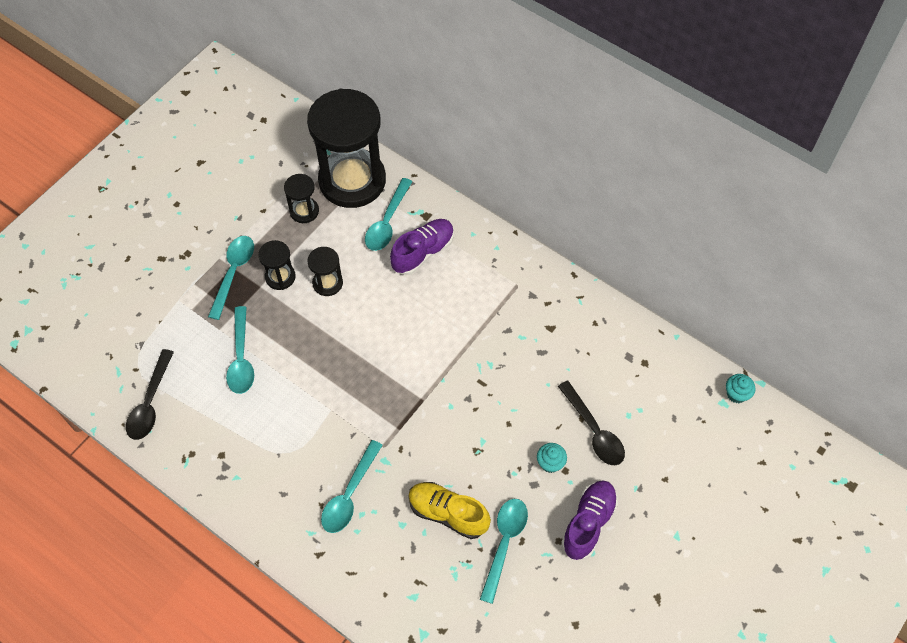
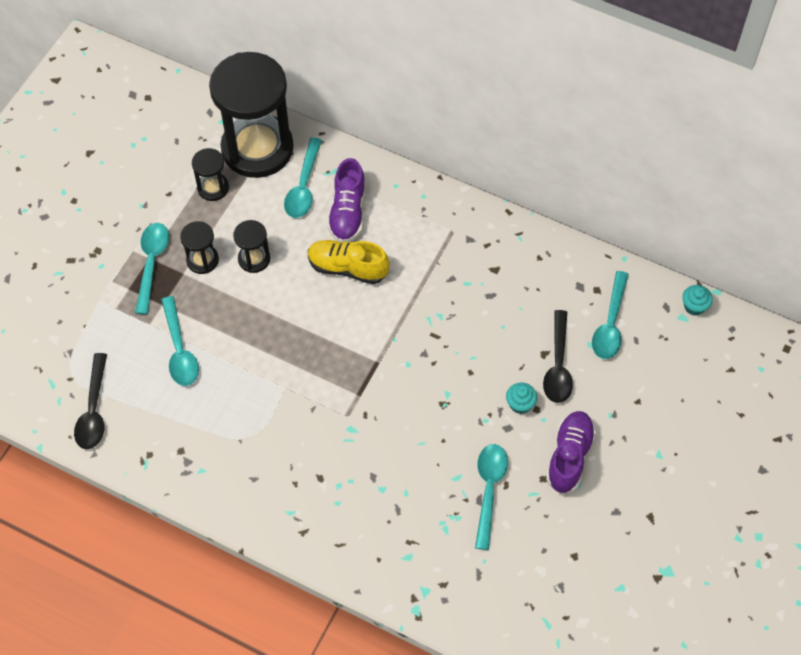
camera: 10 degrees left, 0 degrees up
turquoise spoon [321,440,383,533] -> turquoise spoon moved to [592,271,629,359]
purple shoe [390,219,454,275] -> purple shoe turned 150 degrees clockwise [327,158,366,242]
yellow shoe [408,482,491,539] -> yellow shoe moved to [308,240,389,284]
black spoon [558,381,625,465] -> black spoon turned 45 degrees clockwise [543,310,573,403]

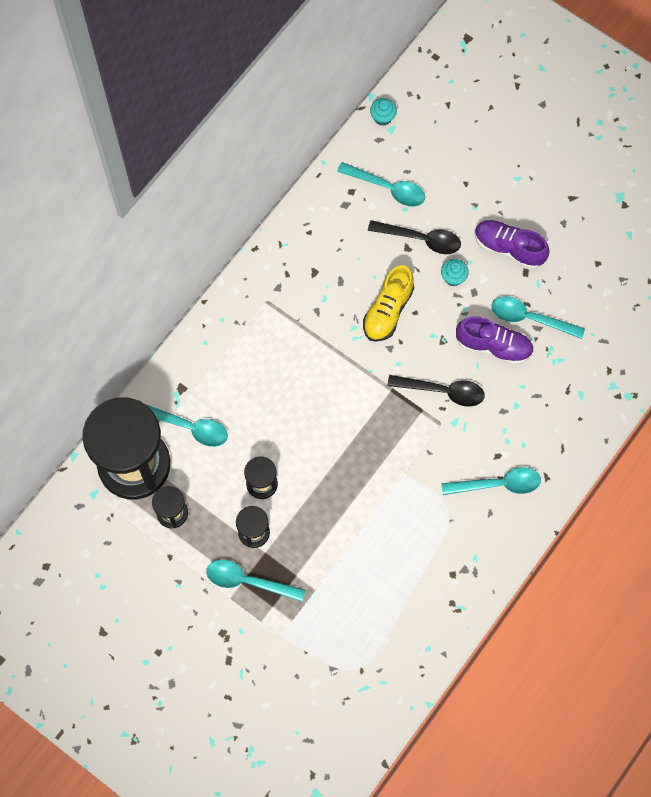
camera: 80 degrees left, 10 degrees up
black spoon [74,353,107,449] -> black spoon moved to [387,375,485,407]
turquoise spoon [161,296,199,386] -> turquoise spoon moved to [441,467,541,495]
yellow shoe [308,240,389,284] -> yellow shoe moved to [363,265,414,342]
purple shoe [327,158,366,242] -> purple shoe moved to [456,316,534,365]

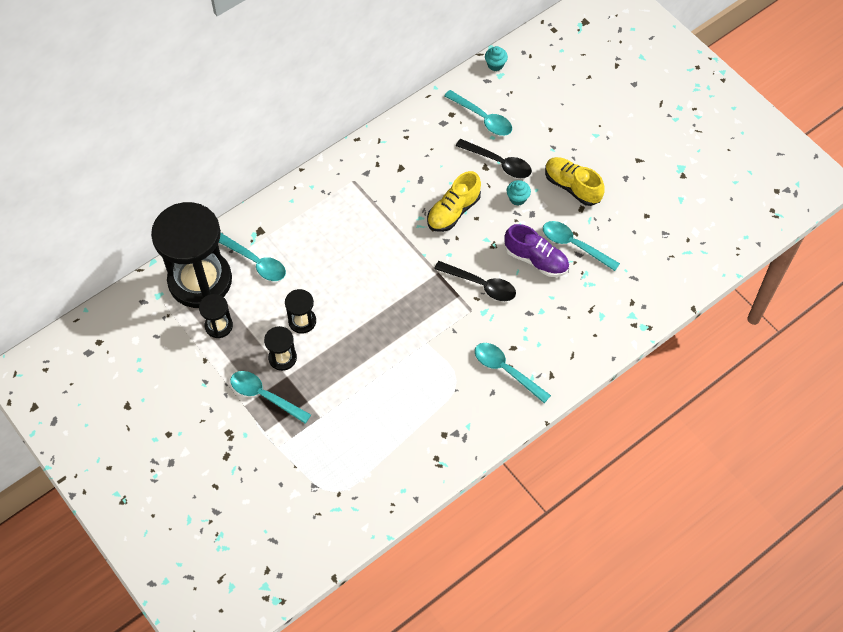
camera: 15 degrees right, 10 degrees down
turquoise spoon [441,467,541,495] -> turquoise spoon turned 150 degrees counterclockwise [475,343,551,403]
purple shoe [475,220,550,269] -> yellow shoe [545,157,605,206]

